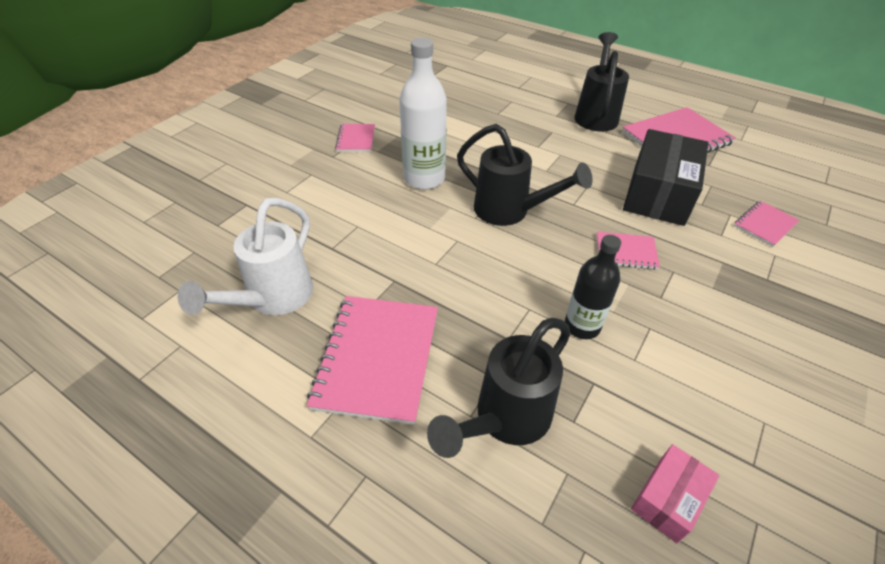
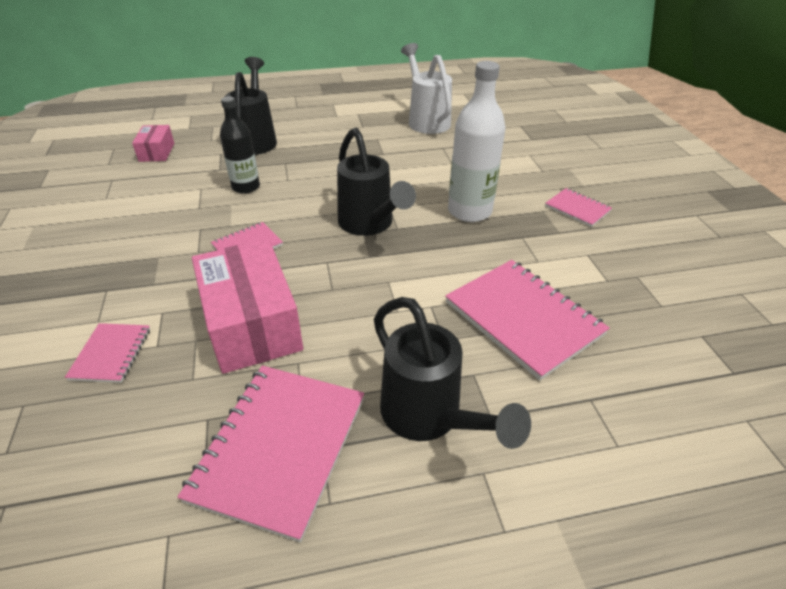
camera: 135 degrees right, 5 degrees down
pink notebook [307,296,438,425] -> pink notebook moved to [445,260,610,381]
black watering can [457,124,593,226] -> black watering can turned 105 degrees counterclockwise [337,128,416,236]
black box [623,129,709,226] -> pink box [192,239,303,374]

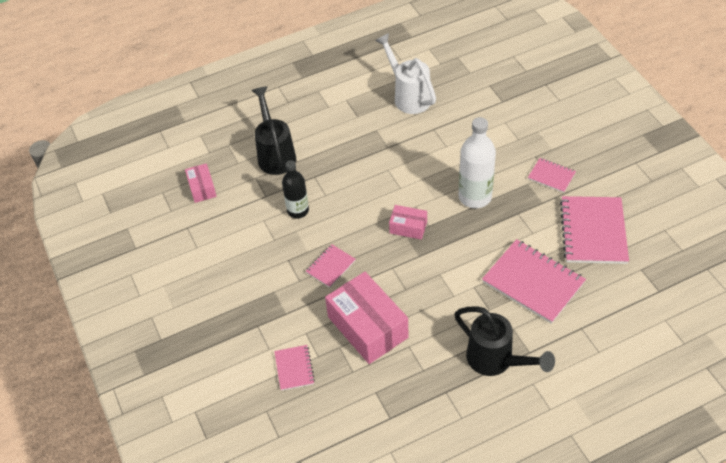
camera: 10 degrees left, 10 degrees up
pink notebook [177,365,364,543] -> pink notebook moved to [560,196,629,264]
black watering can [337,128,416,236] -> pink box [389,205,427,240]

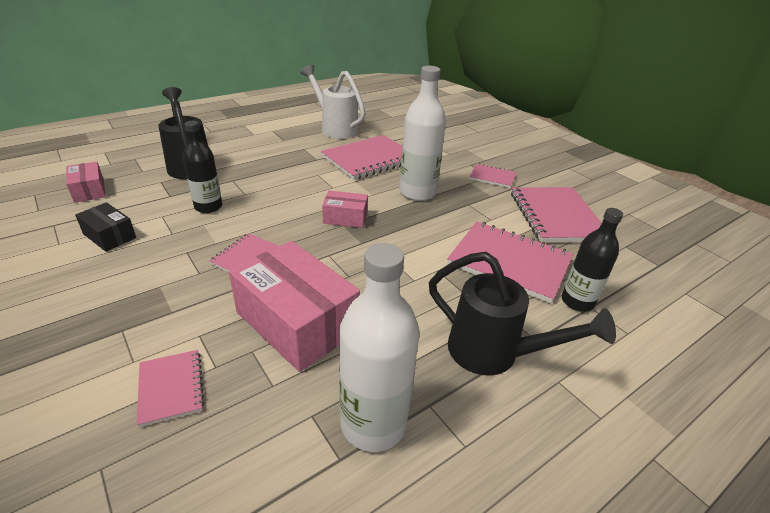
camera: 15 degrees left, 15 degrees down
none -> black box [75,202,136,252]
none -> pink notebook [321,135,402,180]
none -> white bottle [339,243,420,452]
none -> black bottle [562,208,623,312]

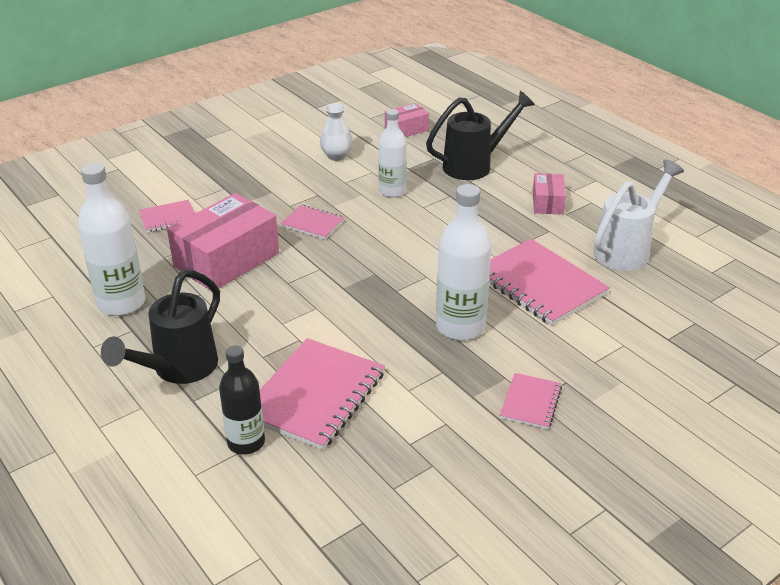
camera: 90 degrees right, 0 degrees up
black box [75,202,136,252] -> white vase [320,103,353,161]
black bottle [183,121,222,213] -> white bottle [378,109,407,198]
pink box [322,191,368,228] -> pink box moved to [533,173,566,215]
pink notebook [511,187,602,242] -> none

